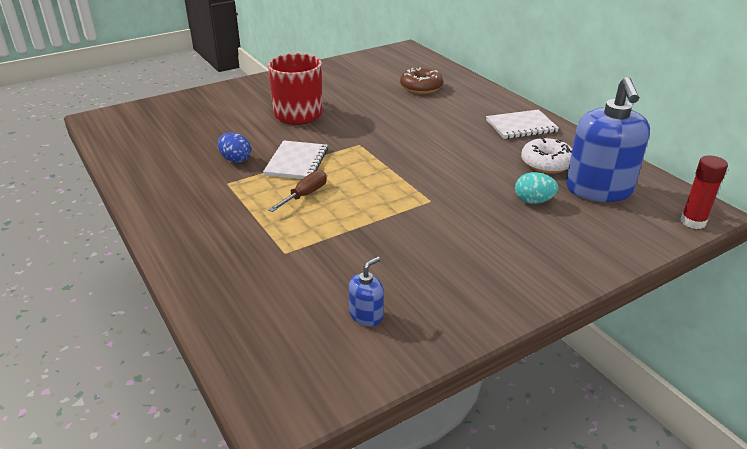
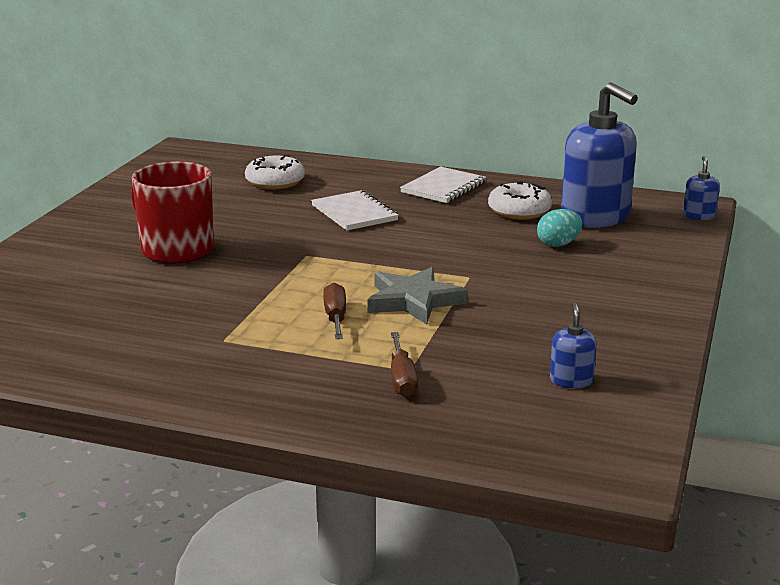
camera: 40 degrees left, 10 degrees down
blue egg [218,133,251,163] -> none
white notebook [263,140,328,179] -> white notebook moved to [311,190,399,230]
brown donut [400,68,443,94] -> white donut [245,155,305,190]
red glue stick [681,155,728,229] -> blue soap dispenser [683,156,720,220]
none -> grey star [367,267,468,325]
none -> brown screwdriver [391,332,418,397]

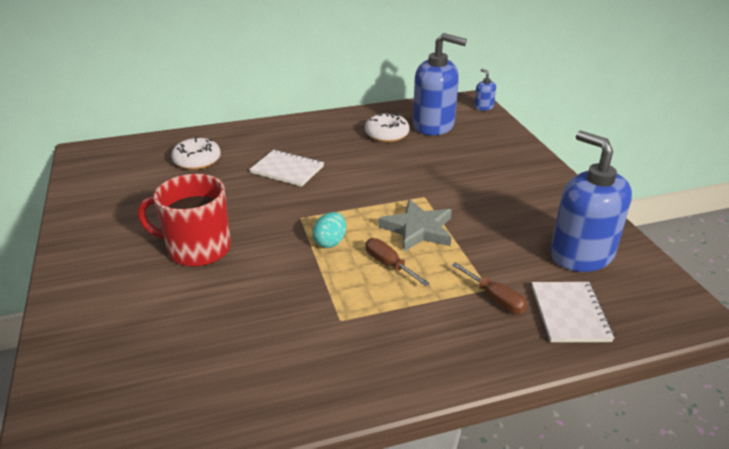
camera: 35 degrees left, 10 degrees up
white notebook [400,166,486,203] -> white notebook moved to [531,282,614,342]
turquoise egg [537,209,582,247] -> turquoise egg moved to [312,212,346,248]
blue soap dispenser [550,303,597,388] -> blue soap dispenser [550,131,632,272], size x2.32

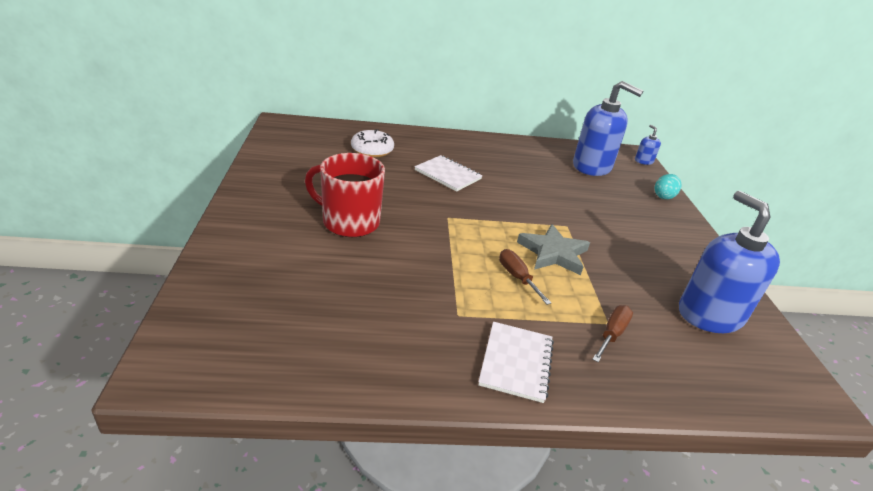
camera: 10 degrees right, 0 degrees up
turquoise egg [312,212,346,248] -> turquoise egg moved to [655,174,681,199]
white donut [365,113,409,142] -> none
brown screwdriver [452,262,527,314] -> brown screwdriver turned 120 degrees counterclockwise [592,305,633,362]
white notebook [531,282,614,342] -> white notebook moved to [478,322,554,403]

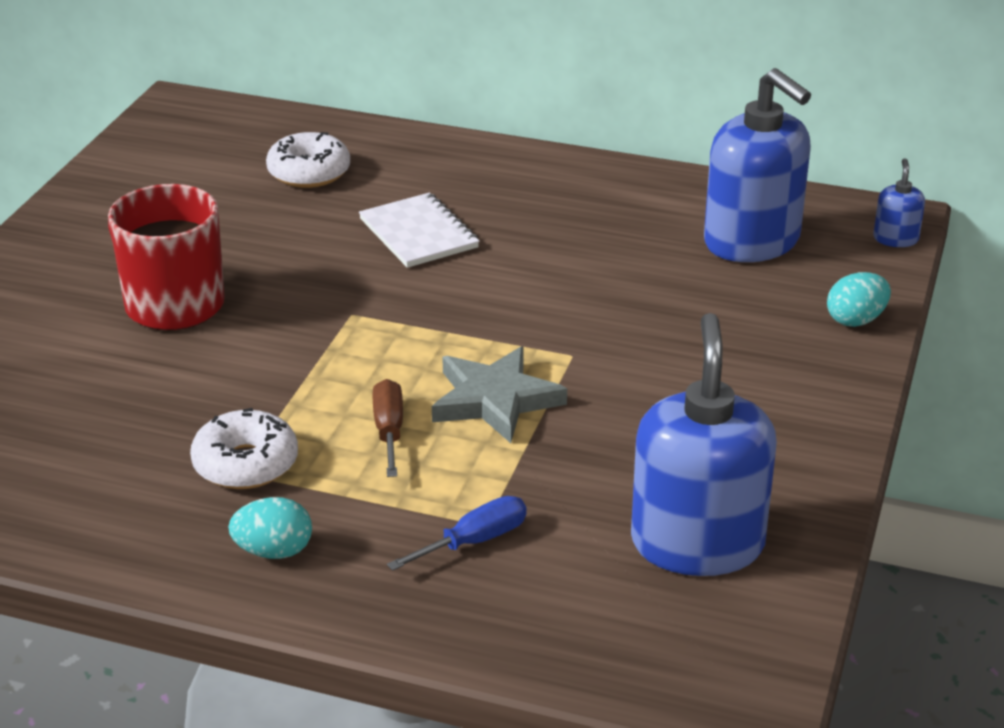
camera: 25 degrees right, 0 degrees up
white notebook [478,322,554,403] -> turquoise egg [228,497,312,559]
brown screwdriver [592,305,633,362] -> blue screwdriver [387,496,526,571]
none -> white donut [190,408,298,489]

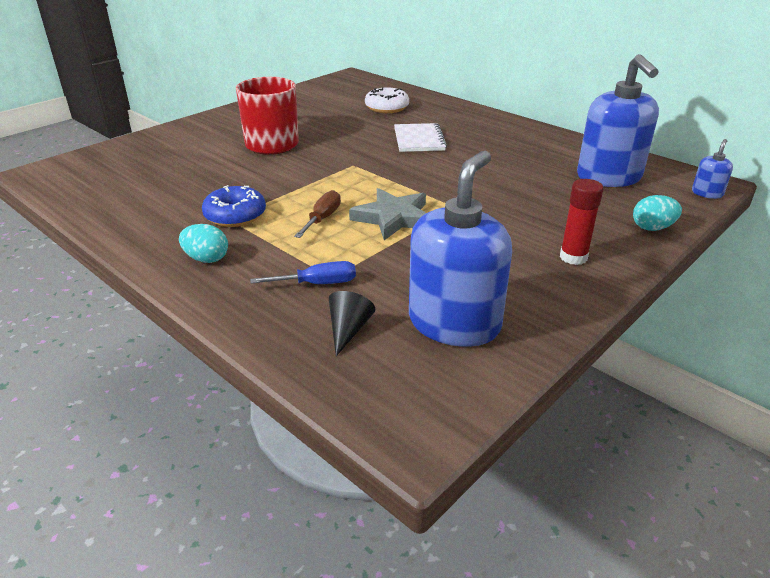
camera: 25 degrees right, 0 degrees up
white donut [190,408,298,489] -> blue donut [202,185,266,227]
none -> black cone [329,291,375,356]
none -> red glue stick [560,179,604,265]

